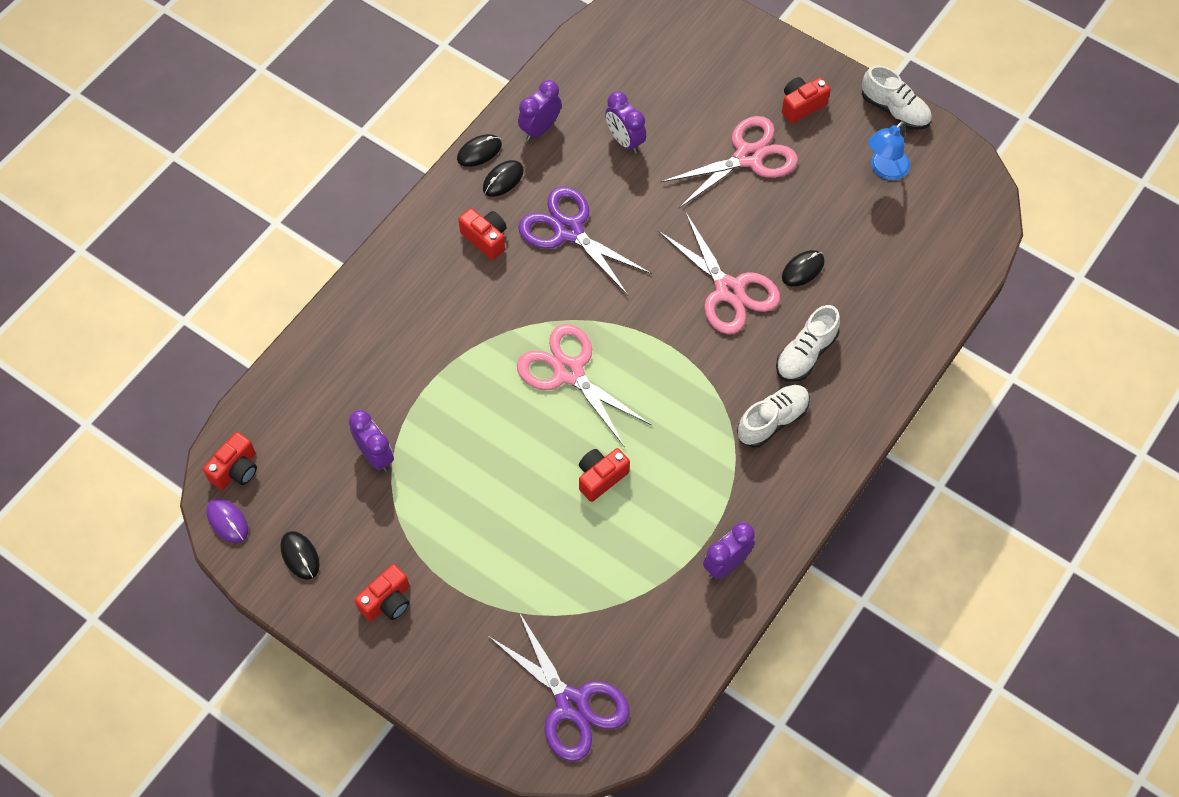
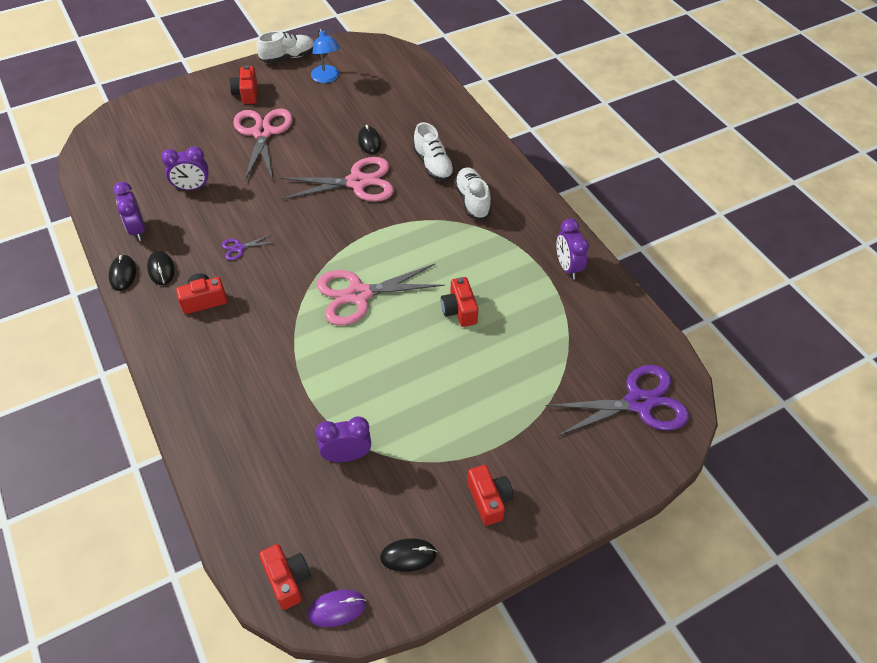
camera: 65 degrees left, 10 degrees down
purple scissors [518,187,652,295] -> purple scissors [222,234,275,260], size x0.43

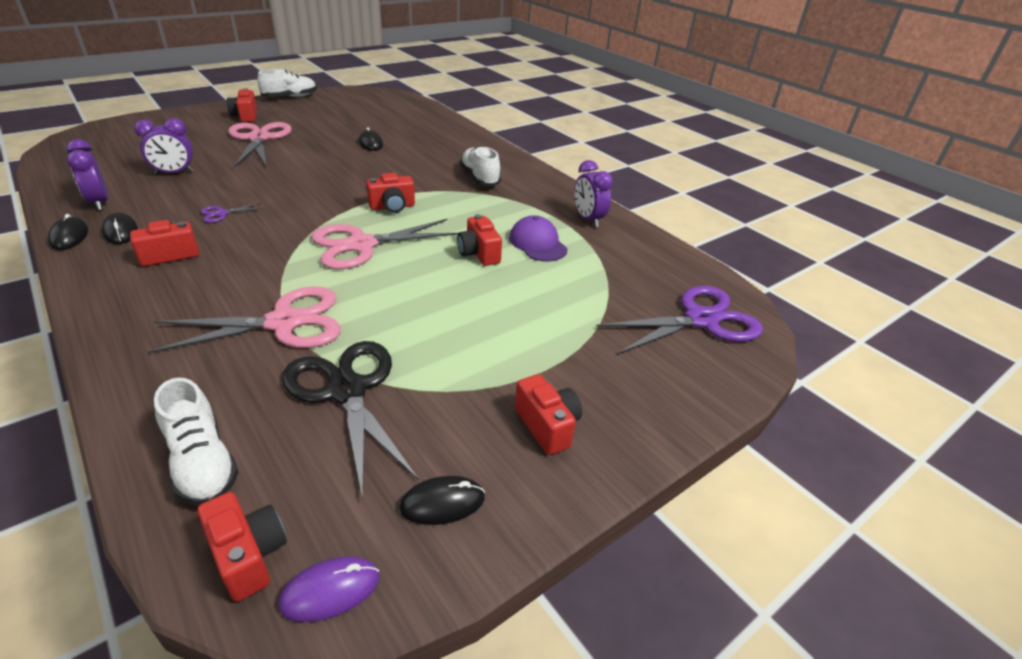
camera: 10 degrees left, 15 degrees down
pink scissors [280,157,394,202] -> pink scissors moved to [148,286,341,354]
blue lamp [311,28,340,83] -> none
purple clock [316,416,371,462] -> black scissors [282,341,419,500]
white shoe [413,122,455,181] -> white shoe moved to [154,378,239,506]
none -> red camera [366,173,415,213]
none -> purple cap [509,215,568,261]

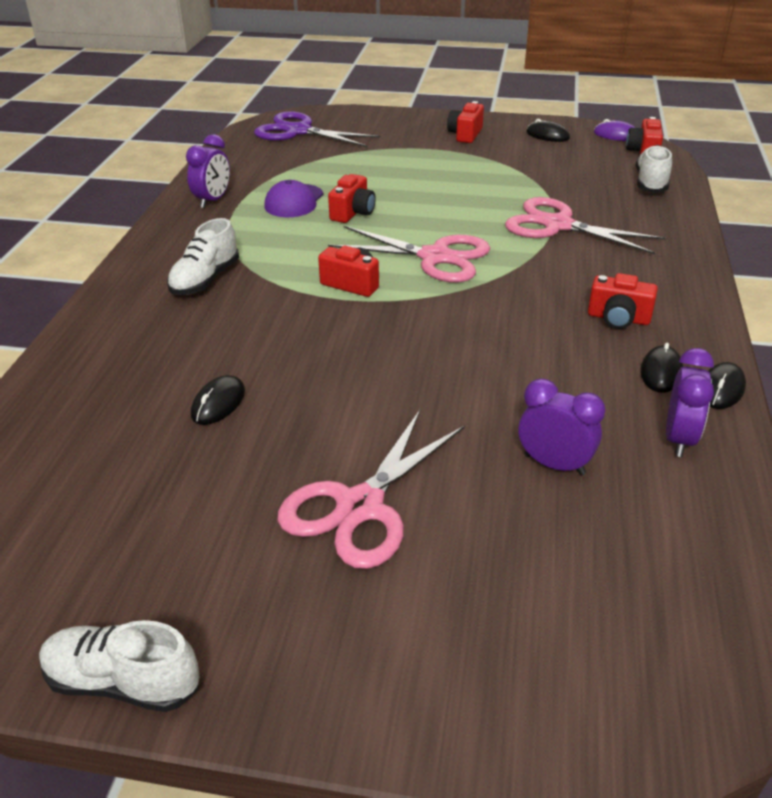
camera: 130 degrees left, 0 degrees up
purple scissors [201,202,264,223] -> none
red camera [227,88,257,122] -> none
black scissors [282,341,419,500] -> none

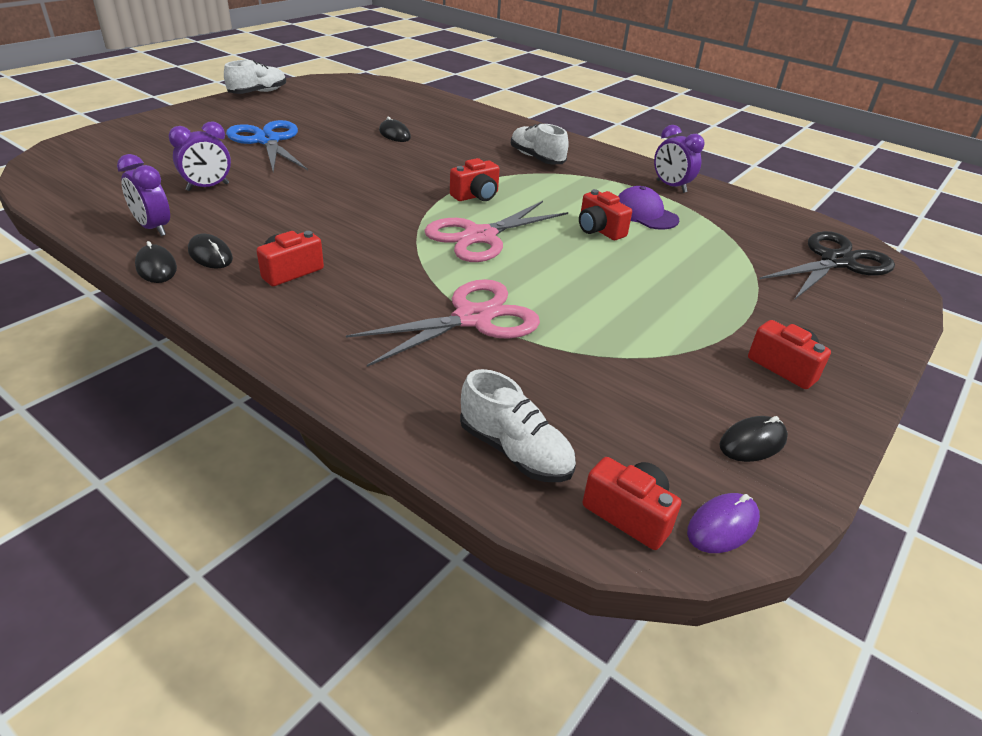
camera: 115 degrees right, 0 degrees up
purple scissors [254,111,381,147] -> black scissors [759,231,895,300]
pink scissors [277,410,465,569] -> blue scissors [226,120,308,172]

